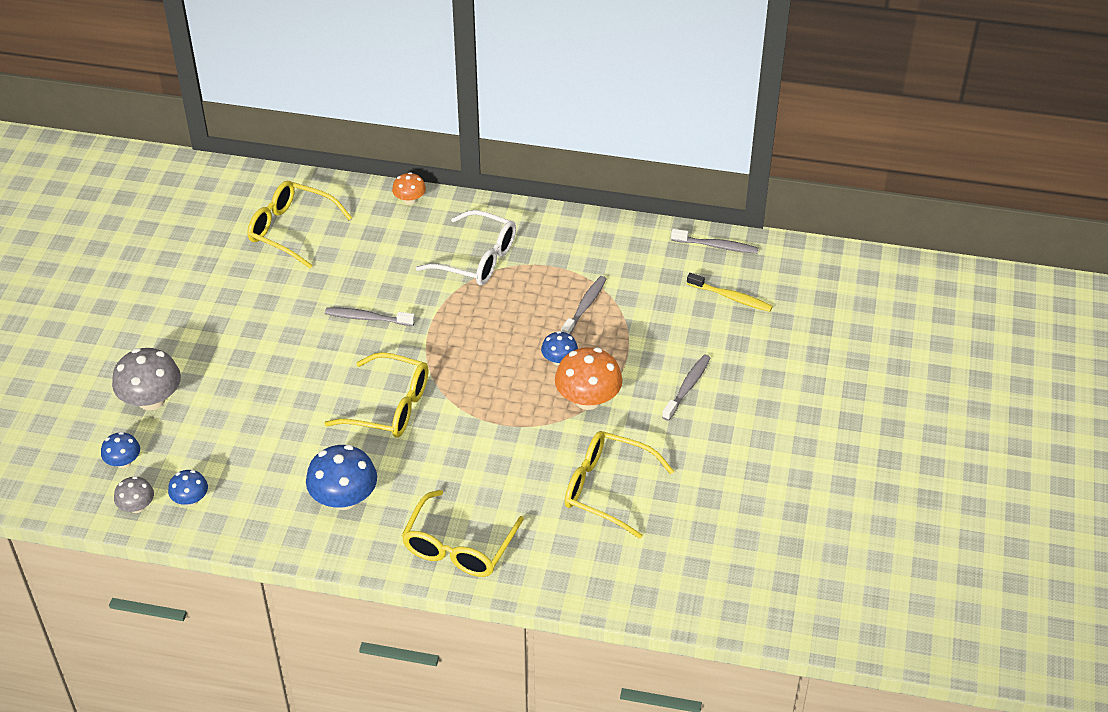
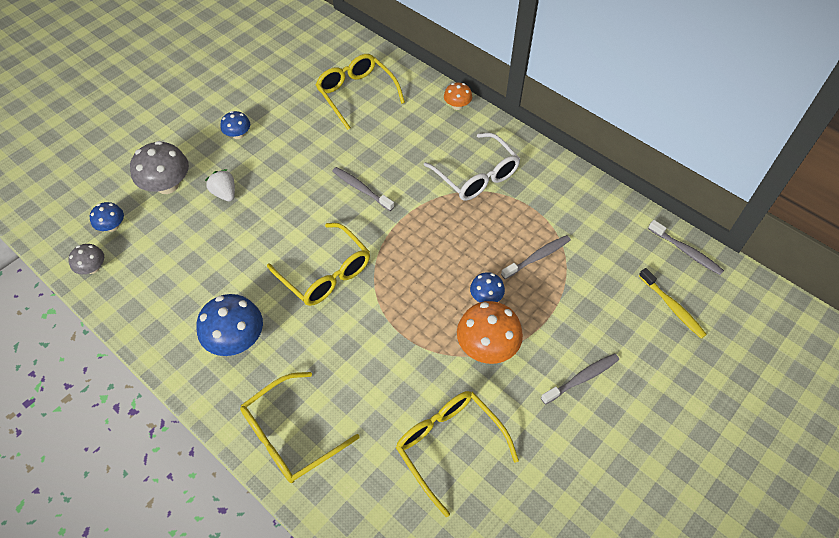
camera: 30 degrees right, 10 degrees up
blue mushroom [168,470,208,506] -> blue mushroom moved to [220,111,250,139]
none -> white strawberry [205,169,235,201]

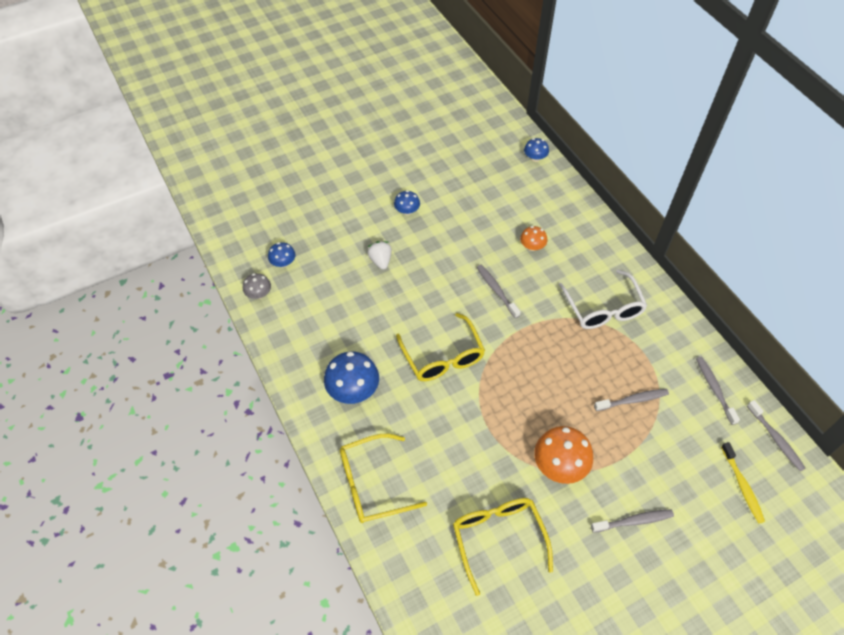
camera: 20 degrees right, 0 degrees up
grey mushroom [130,141,189,194] -> none
yellow glasses [316,54,405,130] -> none
orange mushroom [444,83,472,110] -> orange mushroom moved to [520,226,547,251]
blue mushroom [470,272,505,302] -> blue mushroom moved to [524,138,549,162]
none -> grey toothbrush [696,357,740,425]

